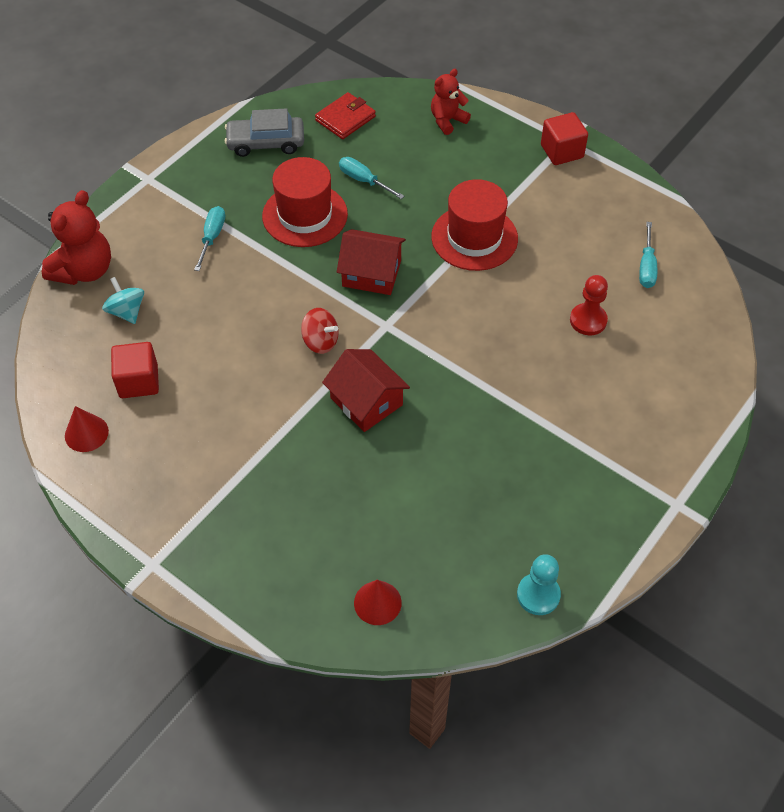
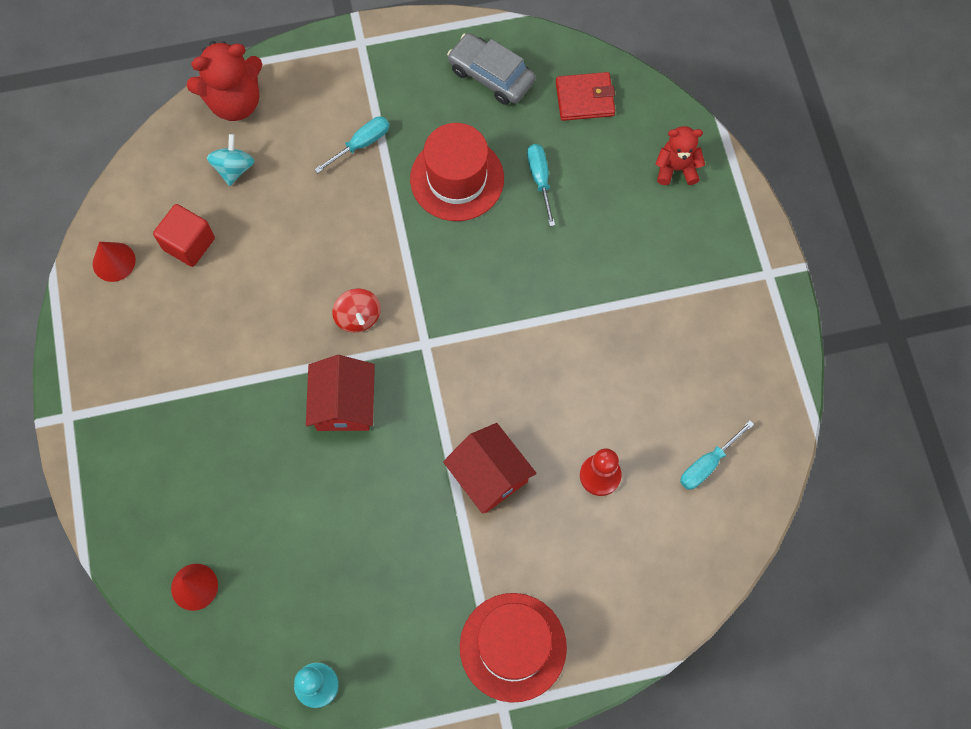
camera: 40 degrees right, 15 degrees up
red house [337,229,406,295] -> red house moved to [443,423,537,514]
red hat [431,179,518,271] -> red hat moved to [460,593,567,702]
red cube [541,112,588,165] -> none

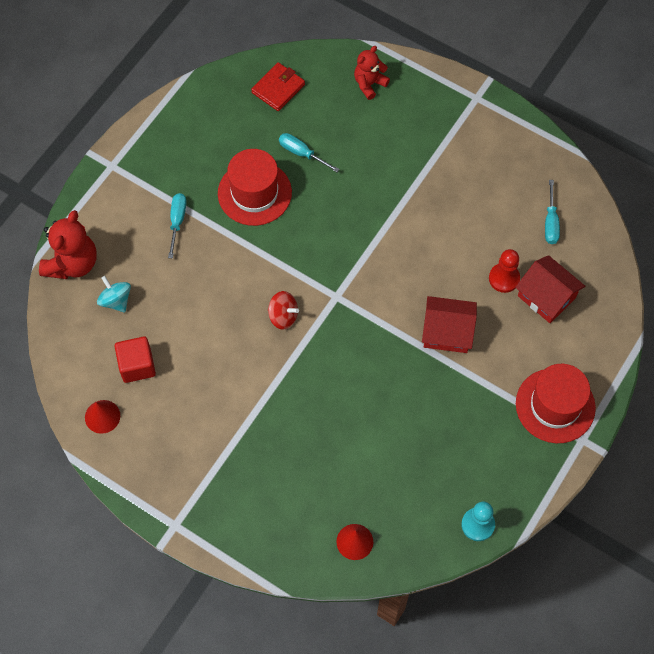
camera: 45 degrees left, 5 degrees down
red house [306,355,375,431] -> red house moved to [515,255,585,323]
grey car [447,33,536,105] -> none

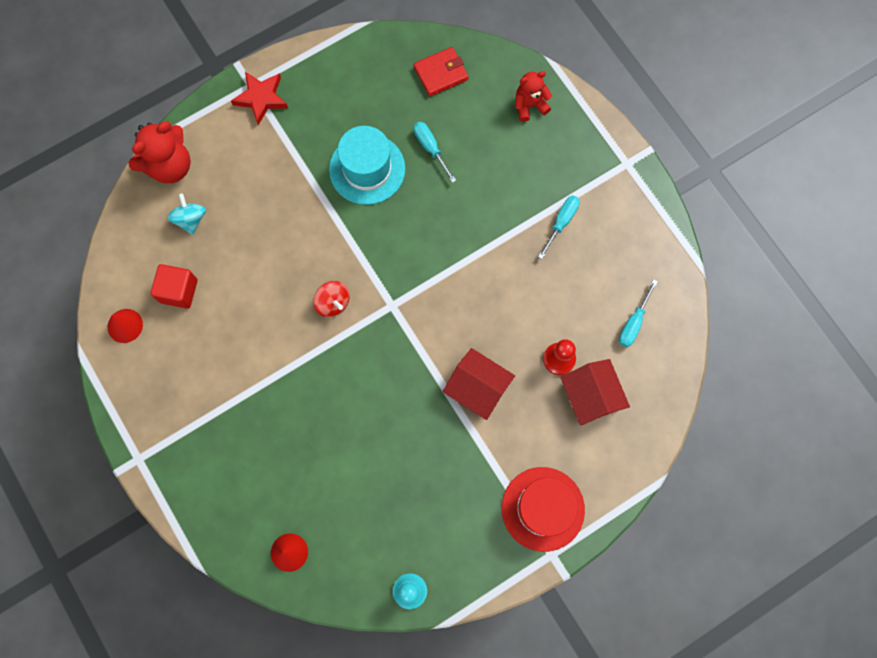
camera: 25 degrees right, 10 degrees up
turquoise screwdriver [168,193,187,259] -> turquoise screwdriver moved to [538,195,580,259]
red hat [218,149,292,226] -> turquoise hat [329,126,405,205]
none -> red star [231,72,288,125]

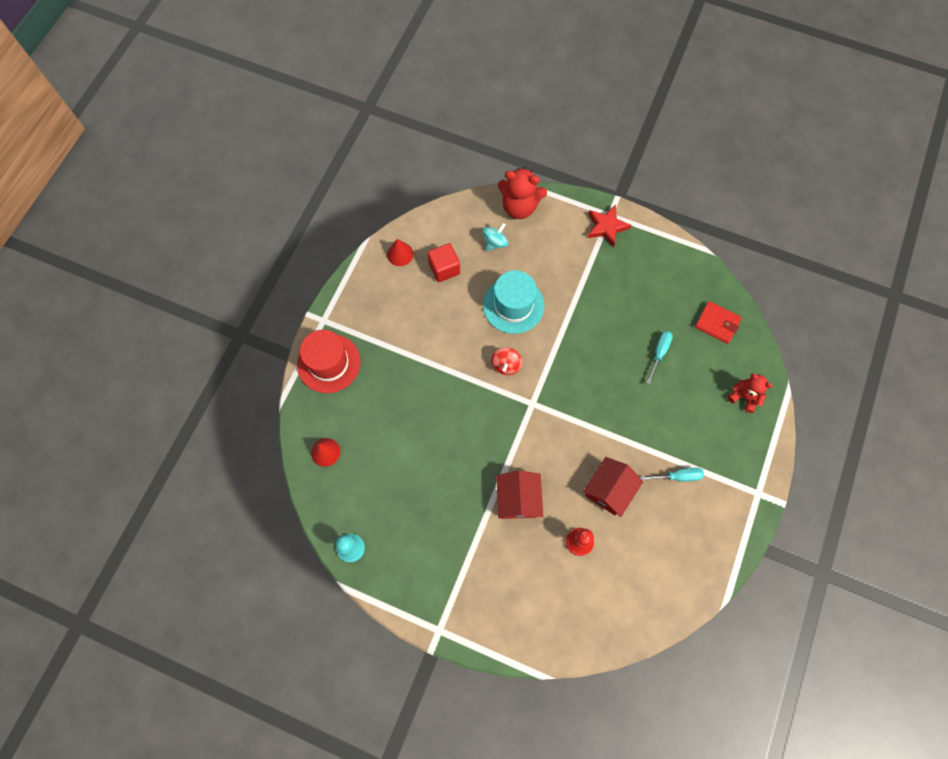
camera: 55 degrees right, 5 degrees down
turquoise hat [329,126,405,205] -> turquoise hat moved to [483,270,544,334]
red hat [502,467,585,552] -> red hat moved to [297,330,361,393]
red house [561,359,630,426] -> red house moved to [583,457,643,517]
turquoise screwdriver [619,279,658,347] -> none

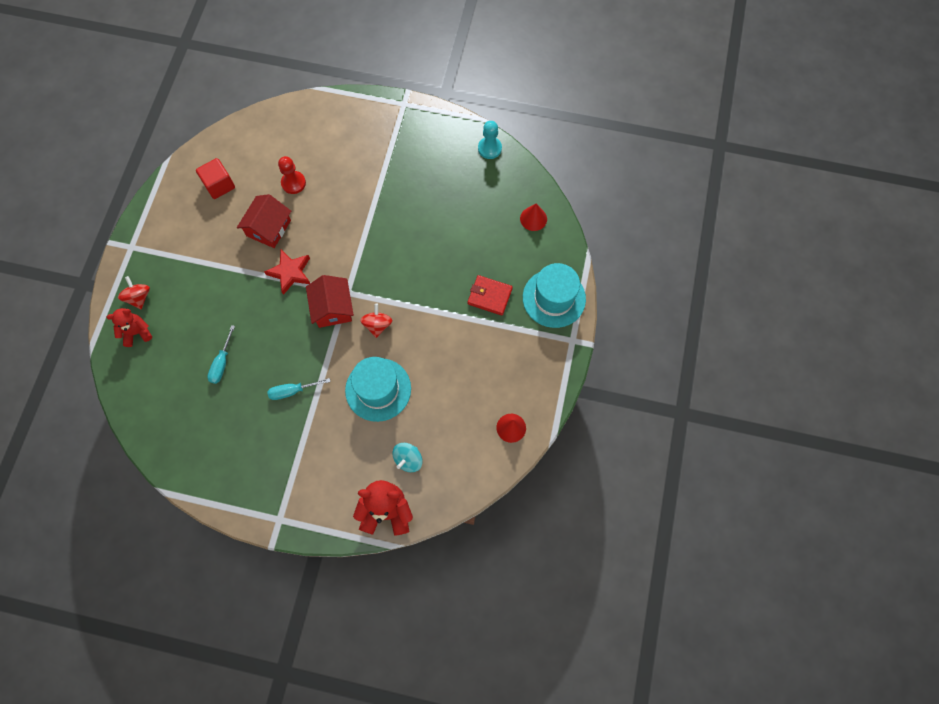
camera: 170 degrees right, 0 degrees up
red hat [297,330,361,393] -> turquoise hat [523,263,586,328]
red cube [427,243,460,282] -> red cube moved to [196,158,235,199]
red house [496,471,543,519] -> red house moved to [306,275,354,328]
red star [588,205,631,247] -> red star moved to [264,250,310,295]
turquoise screwdriver [640,468,704,482] -> turquoise screwdriver moved to [267,378,331,400]
red wallet [695,301,742,344] -> red wallet moved to [468,275,513,316]
red teddy bear [728,374,773,413] -> red teddy bear turned 135 degrees clockwise [106,308,152,347]
none -> red spinning top [118,276,150,309]

